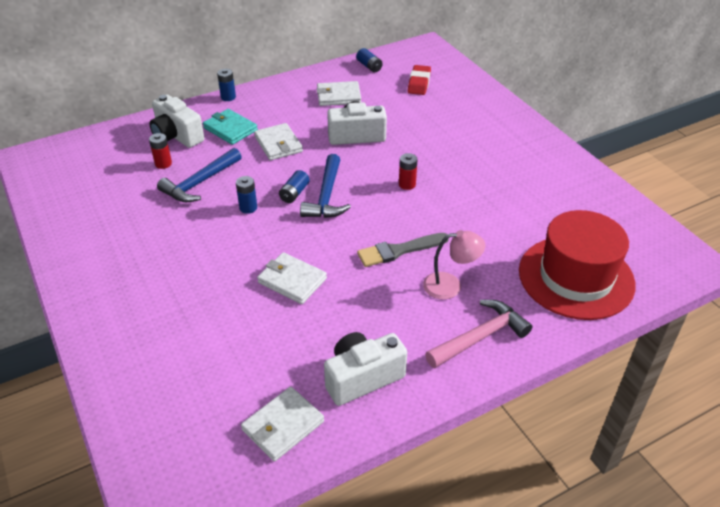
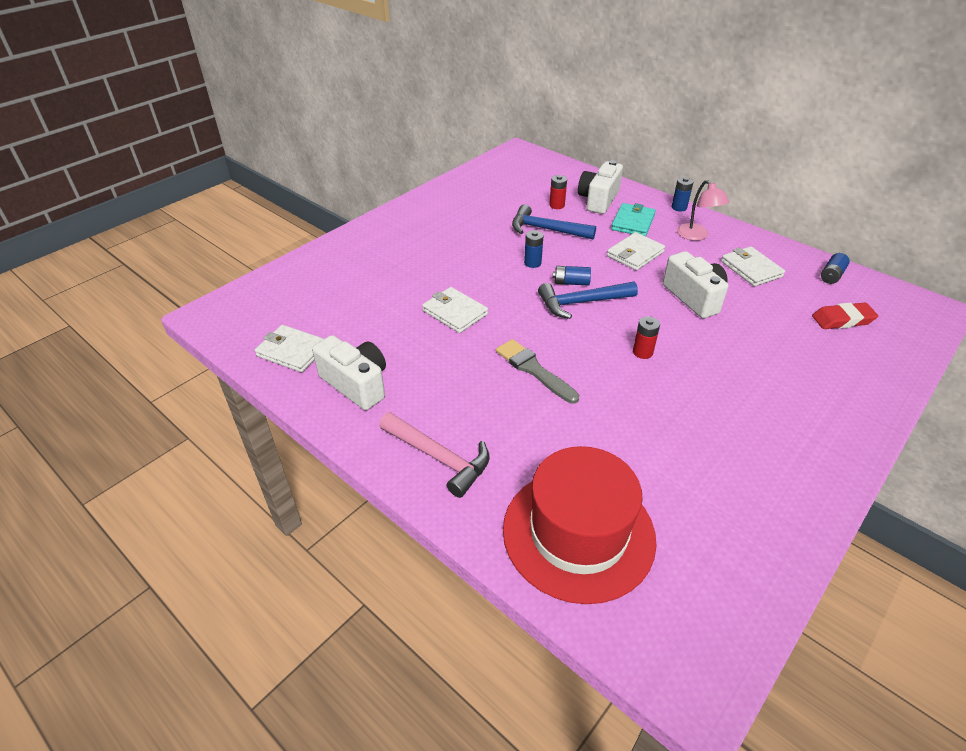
camera: 70 degrees right, 0 degrees up
white wallet [257,252,327,304] -> white wallet turned 60 degrees counterclockwise [422,287,488,333]
pink lamp [423,230,485,300] -> pink lamp moved to [677,180,729,241]

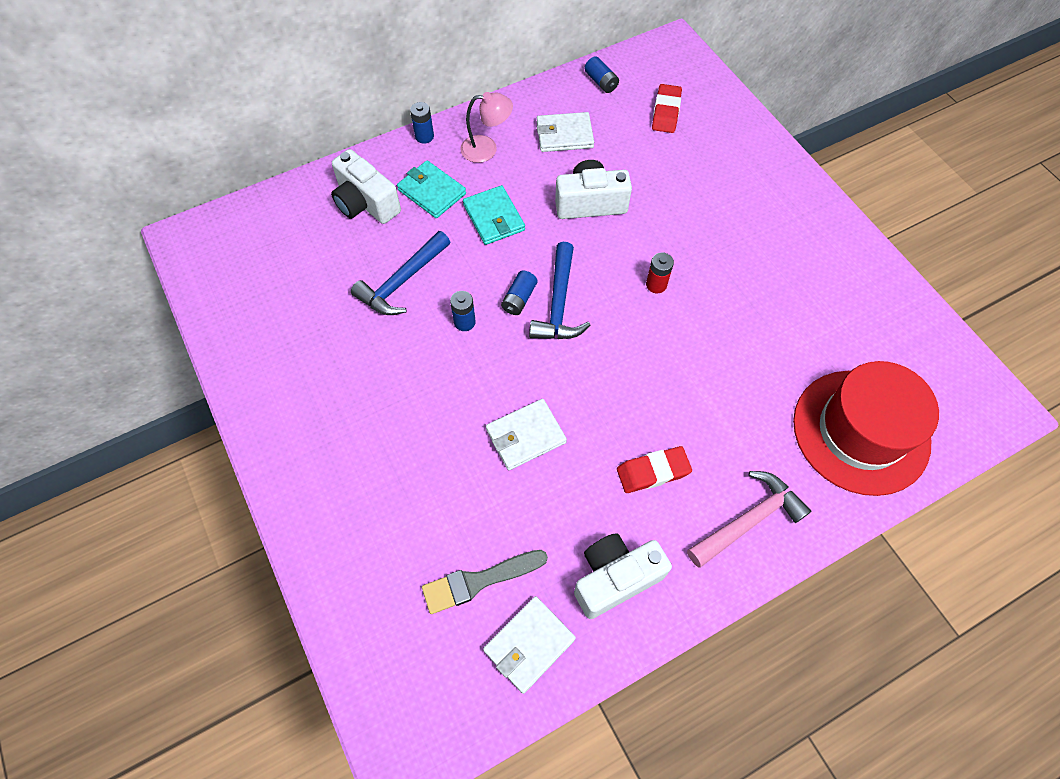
camera: 70 degrees left, 20 degrees up
grey brush [496,339,579,404] -> grey brush moved to [422,550,548,614]
red battery [549,175,567,209] -> none
white wallet [607,232,665,271] -> turquoise wallet [463,185,525,245]
none -> red eraser [617,446,692,493]

